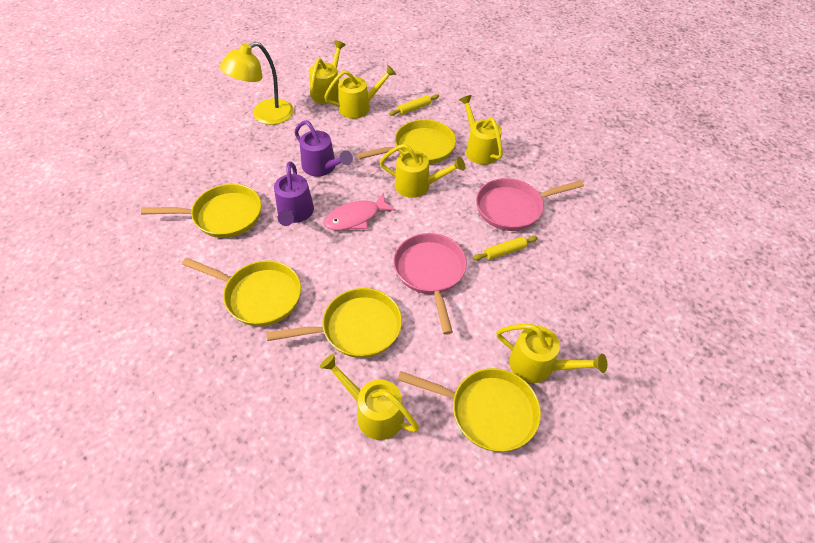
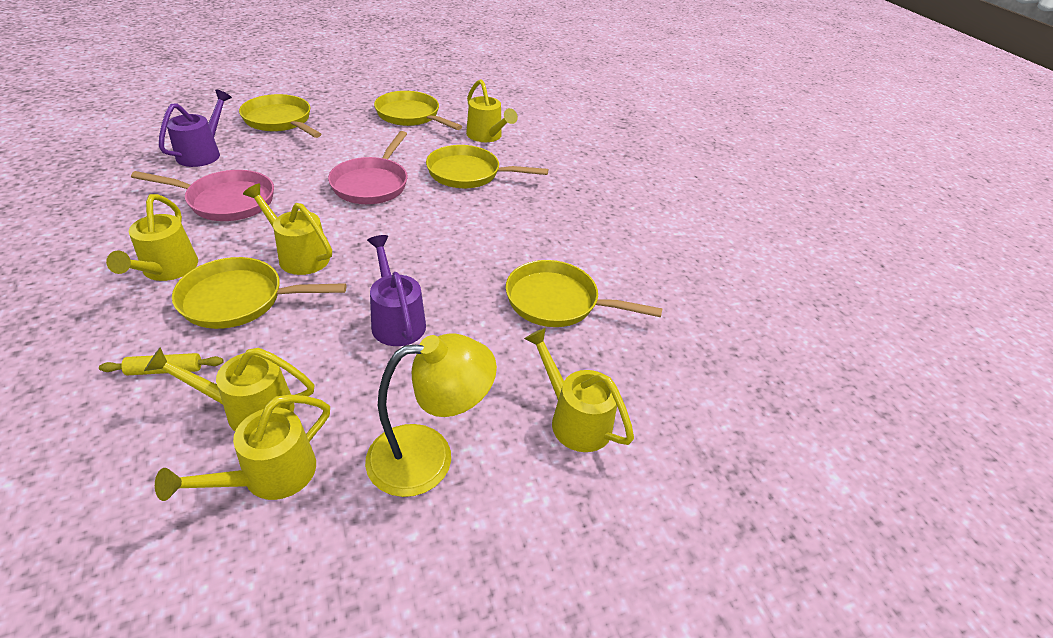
camera: 160 degrees left, 10 degrees down
yellow pan [182,258,301,326] -> yellow pan moved to [239,94,321,138]
purple watering can [274,161,314,226] -> purple watering can moved to [159,89,232,167]
pink fish [324,192,396,230] -> none
yellow rolling pin [473,236,538,261] -> none
yellow watering can [496,324,607,383] -> yellow watering can moved to [524,328,634,452]

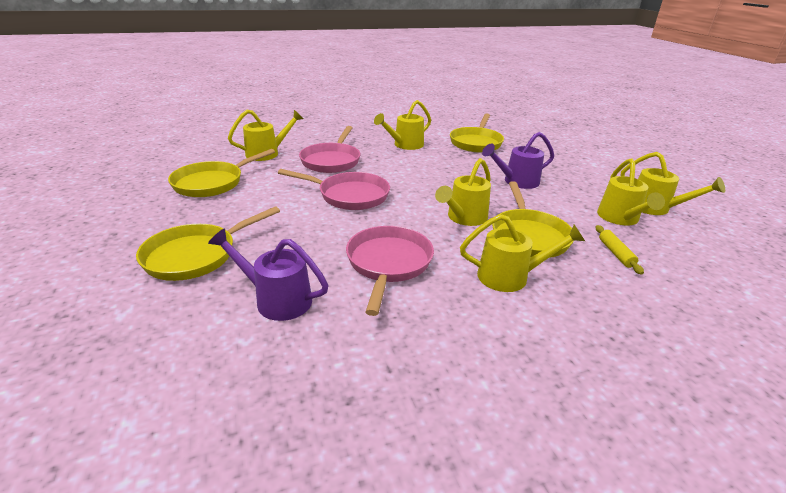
camera: 85 degrees left, 10 degrees down
yellow lamp [365,333,497,497] -> none
yellow pan [426,145,548,188] -> pink pan [299,126,360,173]
yellow watering can [524,328,634,452] -> yellow watering can moved to [374,100,431,150]

